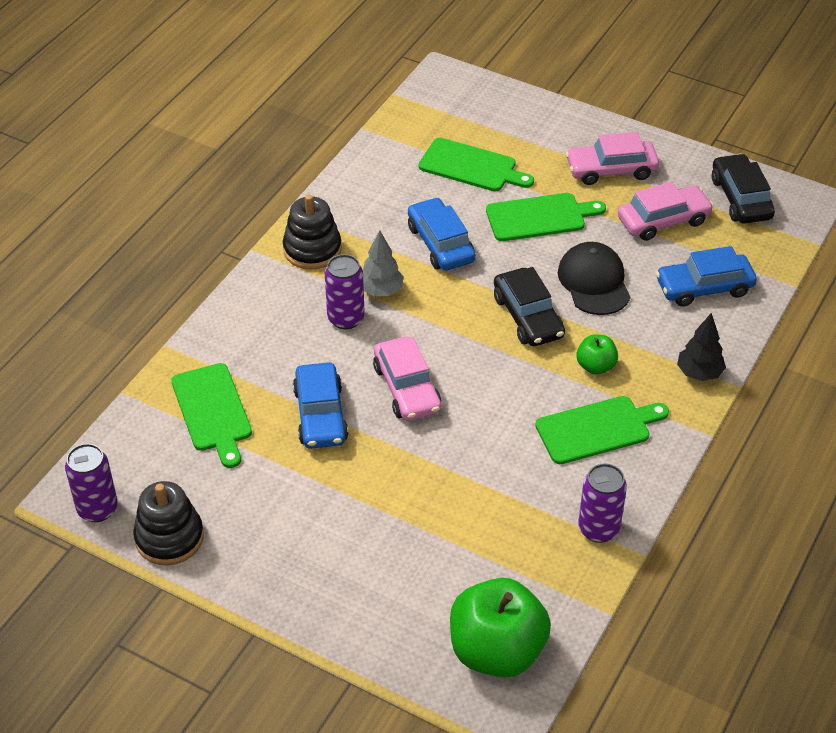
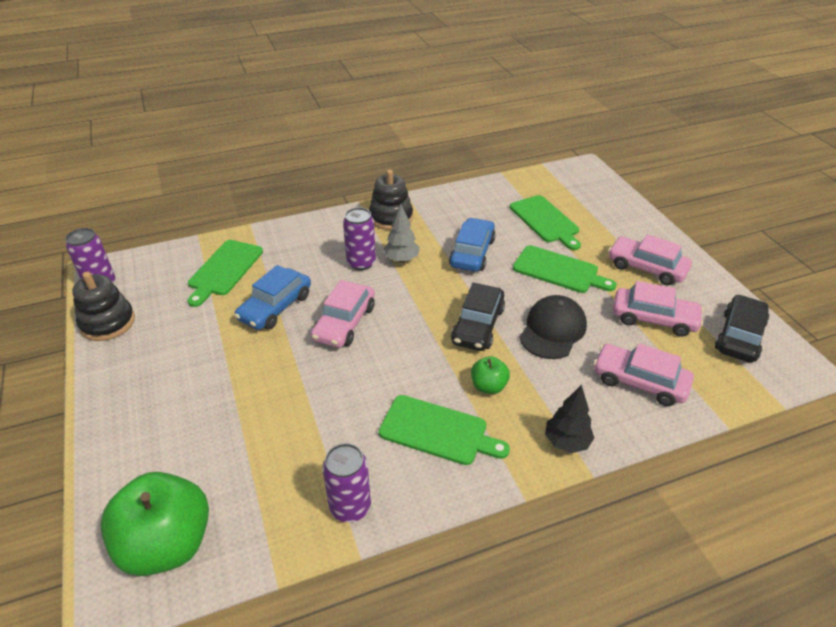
camera: 40 degrees right, 5 degrees down
blue car [656,246,757,307] -> pink car [593,343,694,406]

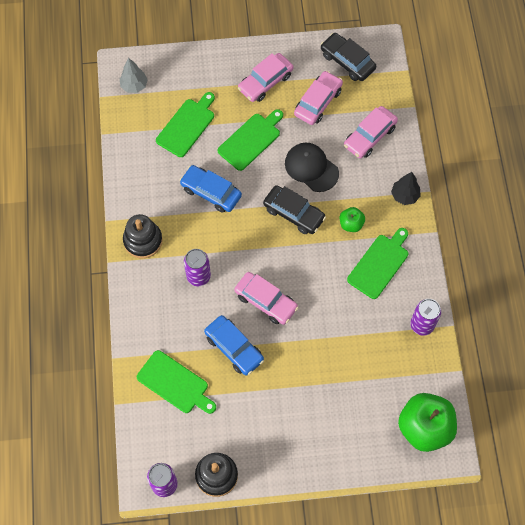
camera: 75 degrees left, 25 degrees up
grey tree [383,204,420,262] -> grey tree moved to [120,58,148,93]
green cutting board [510,195,581,250] -> green cutting board turned 45 degrees counterclockwise [156,92,215,157]

